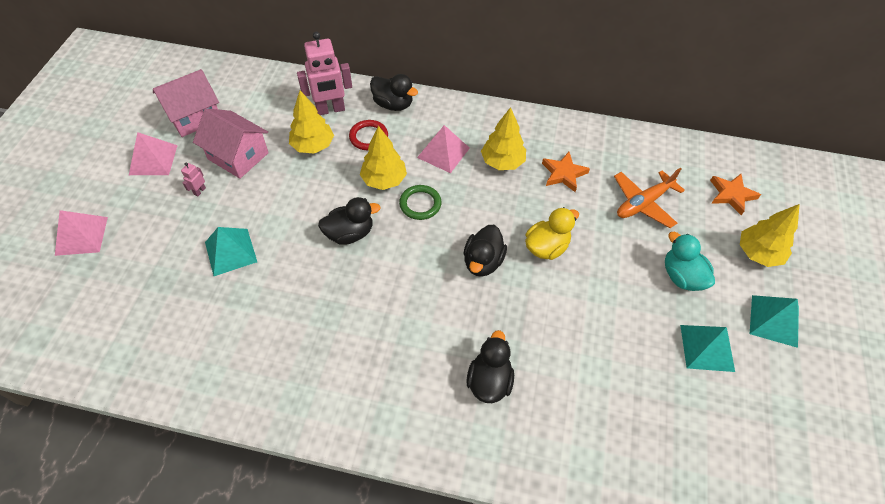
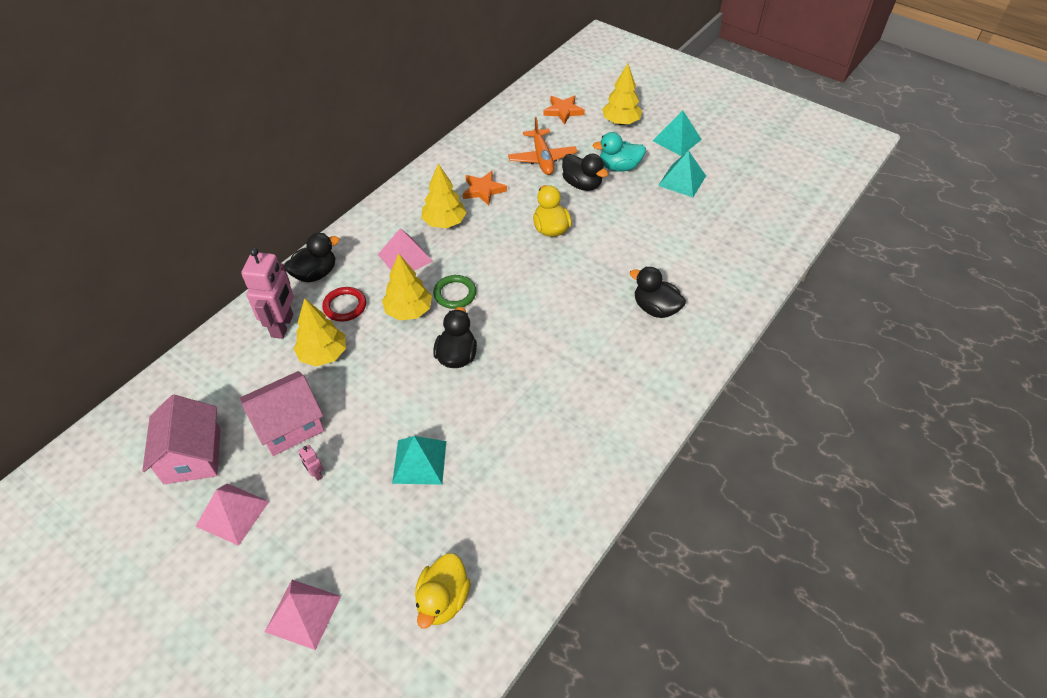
camera: 65 degrees left, 5 degrees down
black duck [464,225,507,277] -> black duck moved to [562,154,608,191]
none -> yellow duck [415,553,471,629]

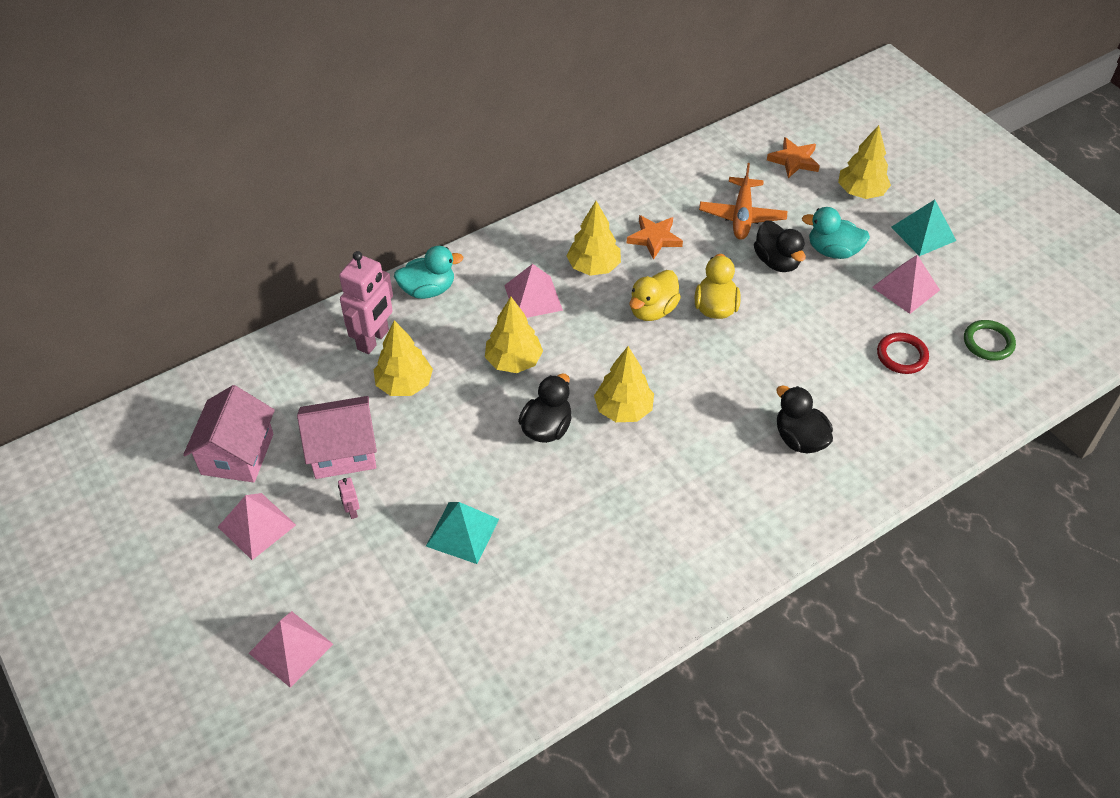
camera: 20 degrees right, 0 degrees up
black duck [284,233,340,282] -> turquoise duck [394,246,463,299]
red ring [322,287,366,322] -> red ring moved to [877,333,929,374]
yellow duck [415,553,471,629] -> yellow duck moved to [629,270,681,321]
green ring [433,275,476,309] -> green ring moved to [964,320,1016,361]
turquoise pyramid [658,150,706,197] -> pink pyramid [872,255,940,314]
none -> yellow tree [594,346,654,422]

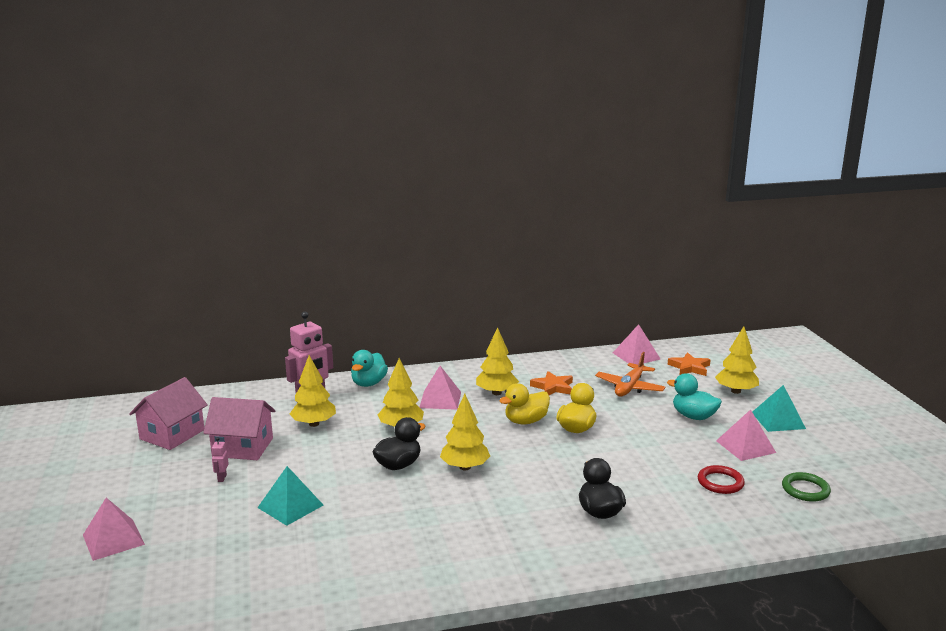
camera: 20 degrees right, 30 degrees down
pink pyramid [218,493,296,560] -> pink pyramid moved to [613,324,660,365]
turquoise duck [394,246,463,299] -> turquoise duck turned 105 degrees clockwise [351,350,388,387]
black duck [754,220,806,272] -> none

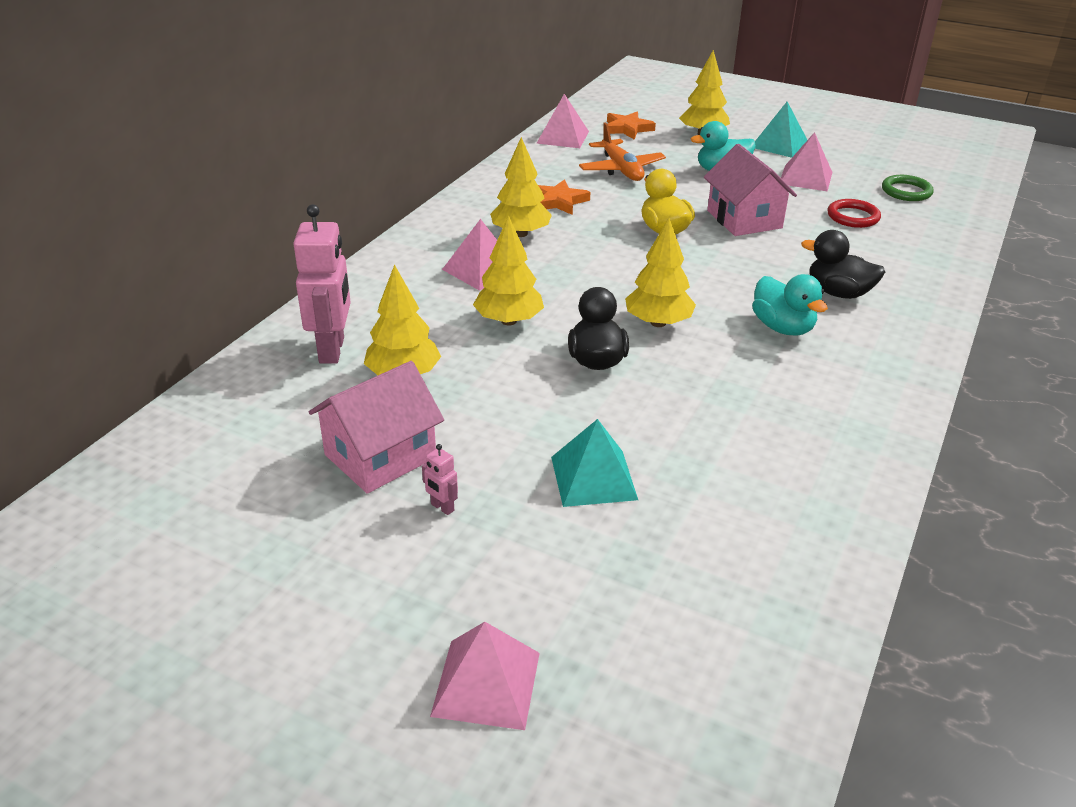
camera: 50 degrees left, 15 degrees up
pink house [129,377,208,450] -> pink house moved to [704,144,797,236]
turquoise duck [351,350,388,387] -> turquoise duck moved to [752,274,828,336]
yellow duck [499,383,550,424] -> none

